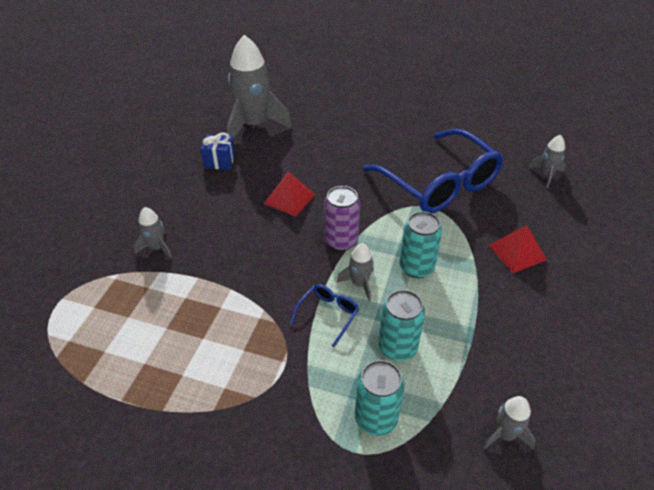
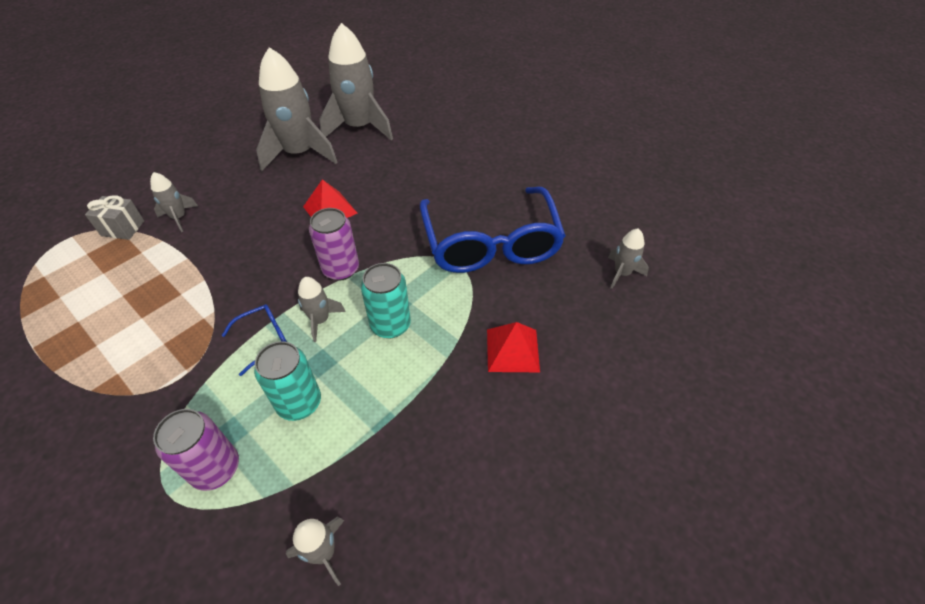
camera: 25 degrees right, 5 degrees up
blue gift [201,133,235,170] -> grey rocket [256,47,337,171]
turquoise can [355,360,405,436] -> purple can [153,409,239,491]
none -> grey gift [85,195,144,240]

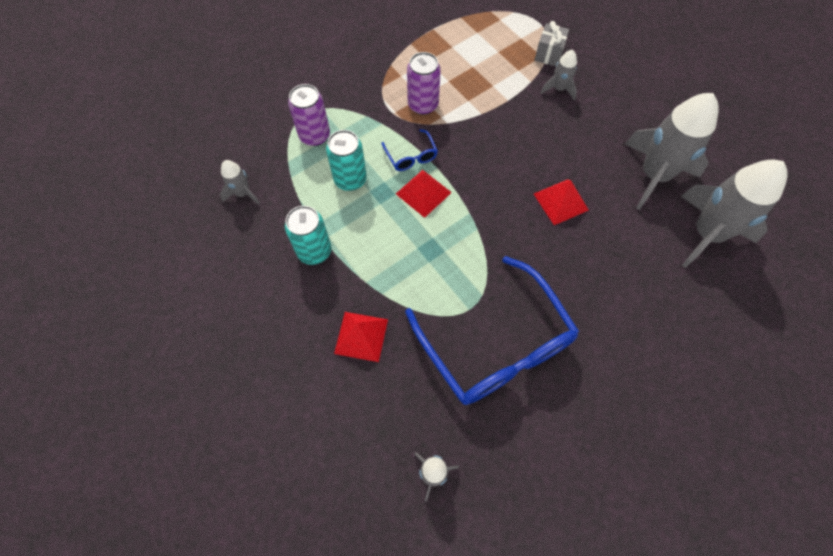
camera: 100 degrees right, 15 degrees up
grey rocket [298,277,346,342] -> red pyramid [396,170,452,218]
purple can [309,208,359,281] -> purple can moved to [407,52,441,115]
turquoise can [361,263,411,338] -> turquoise can moved to [285,206,331,265]
blue glasses [420,187,566,273] -> blue glasses turned 120 degrees counterclockwise [405,256,579,405]

